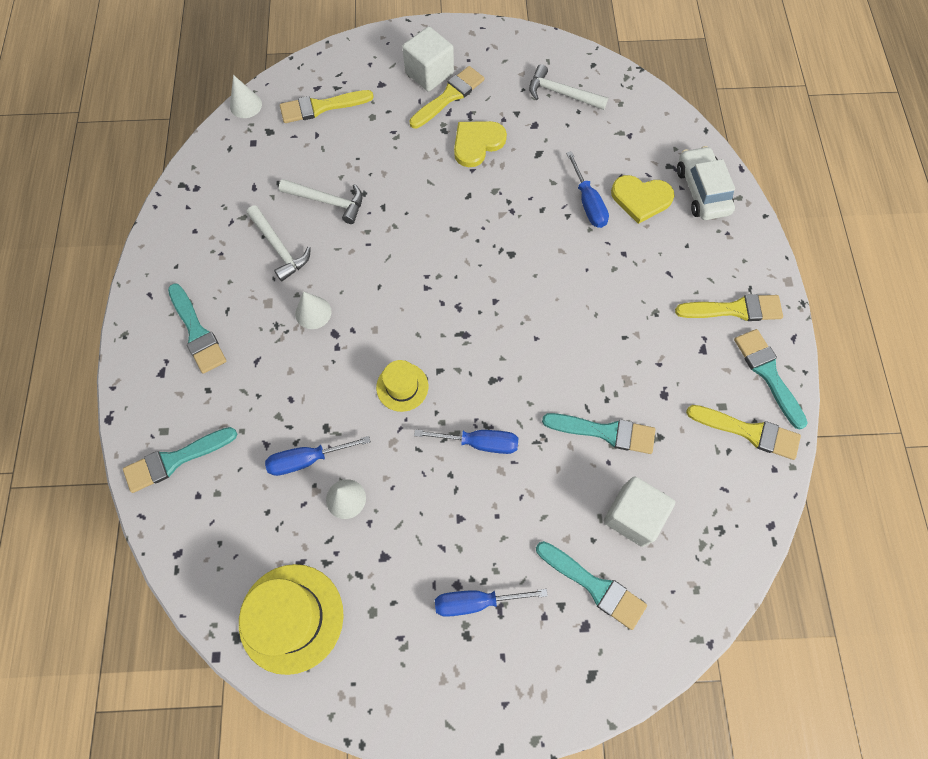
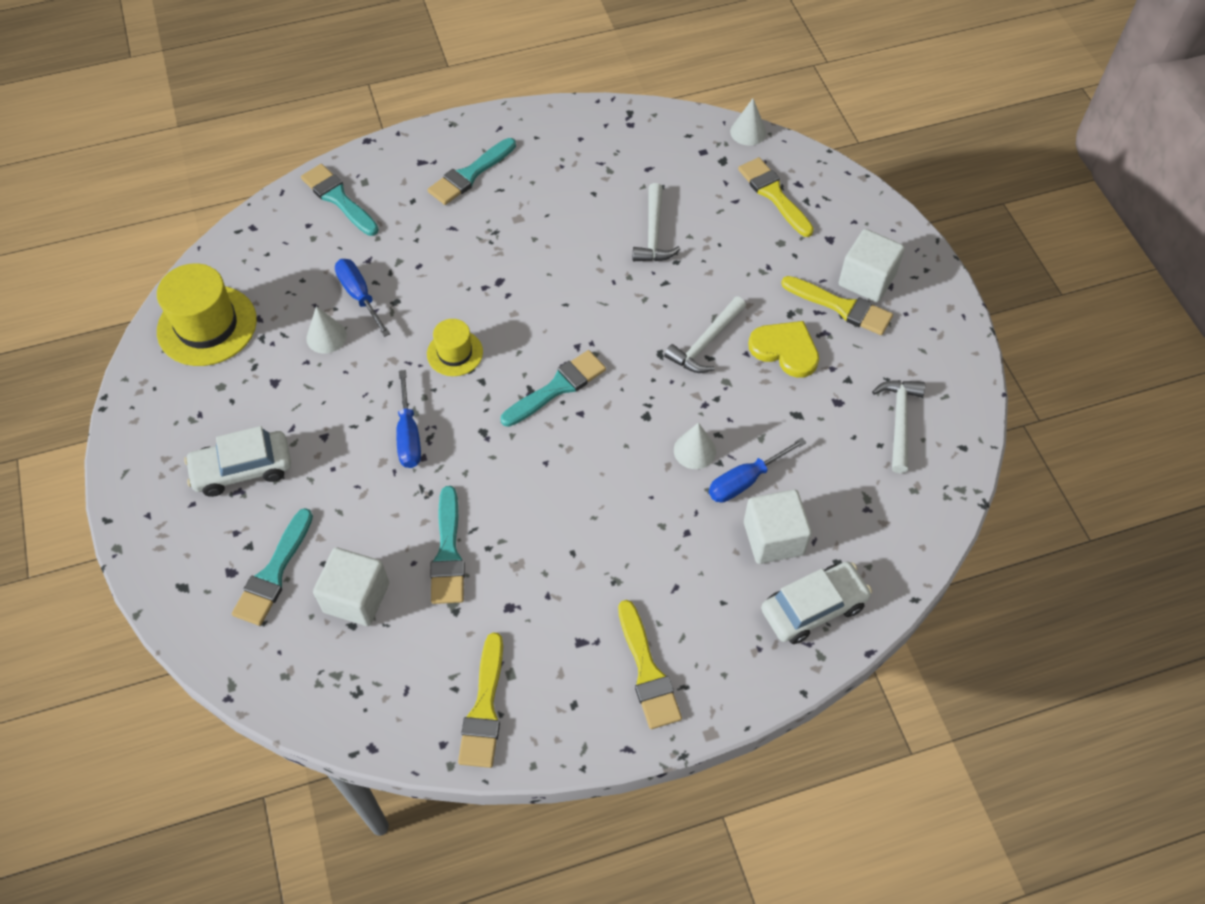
camera: 75 degrees right, 10 degrees down
white hammer [247,205,311,281] -> white hammer moved to [664,297,746,373]
white cone [295,292,331,329] -> white cone moved to [674,422,716,469]
blue screwdriver [435,589,548,617] -> white car [184,426,291,497]
yellow heart [611,175,674,224] -> white cube [744,489,812,564]
turquoise brush [734,329,808,429] -> turquoise brush moved to [501,350,606,427]

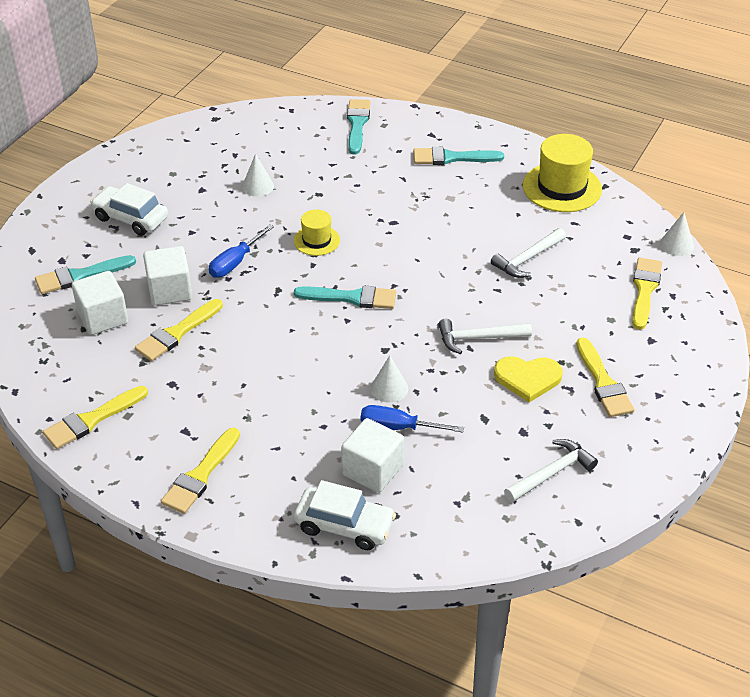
camera: 45 degrees right, 15 degrees down
yellow hat [157,263,257,366] -> yellow hat moved to [523,134,602,212]
blue screwdriver [335,259,390,337] -> none
turquoise brush [430,486,465,604] -> yellow brush [135,299,223,361]
yellow heart [748,321,819,378] -> yellow heart turned 105 degrees clockwise [494,356,563,402]
white cube [839,229,905,302] -> white cube moved to [143,246,192,306]

